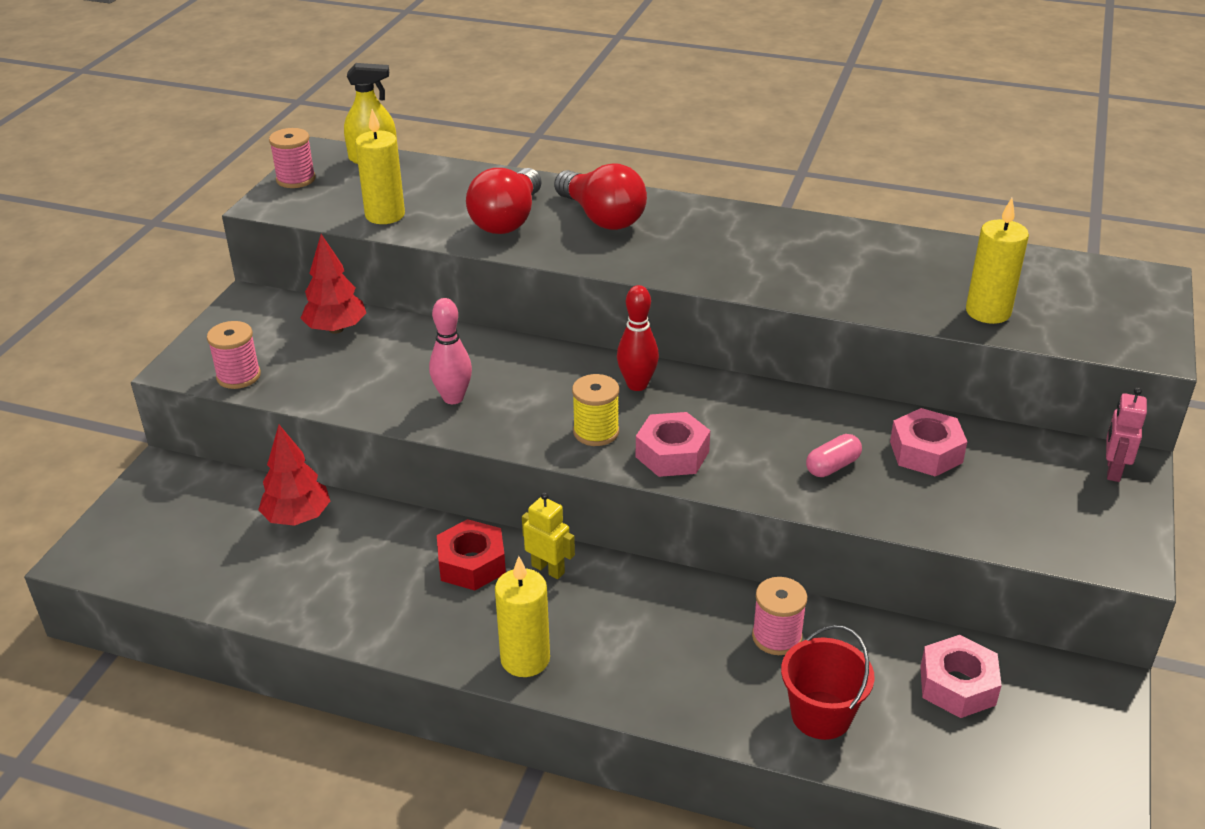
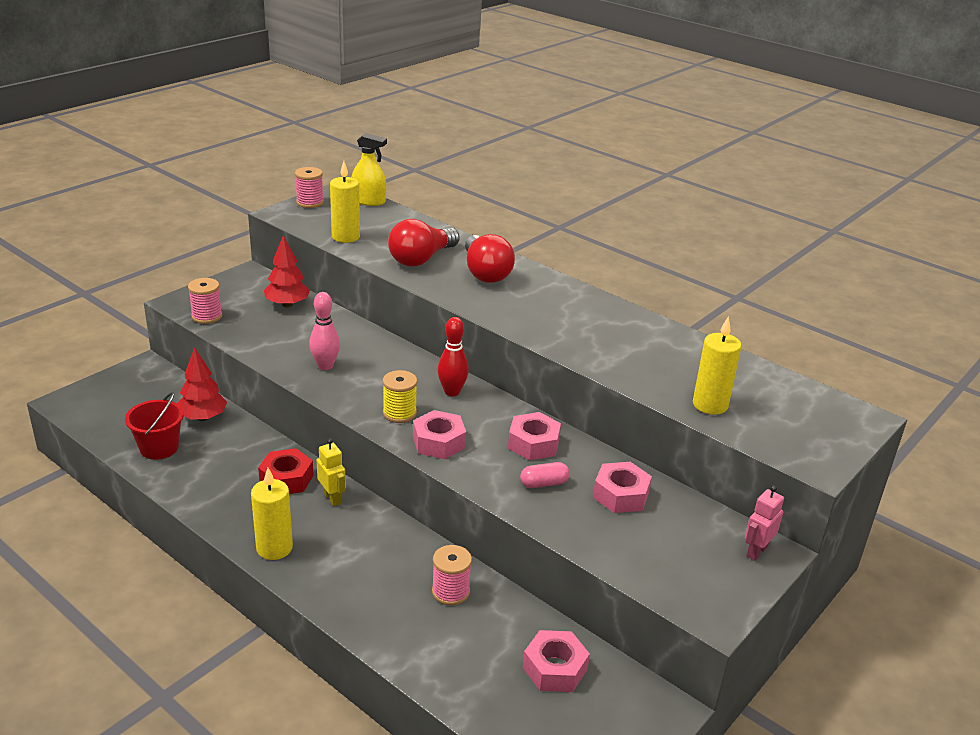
camera: 20 degrees right, 5 degrees down
red bucket [781,625,875,740] -> red bucket moved to [125,392,184,460]
none -> pink nut [508,412,561,461]

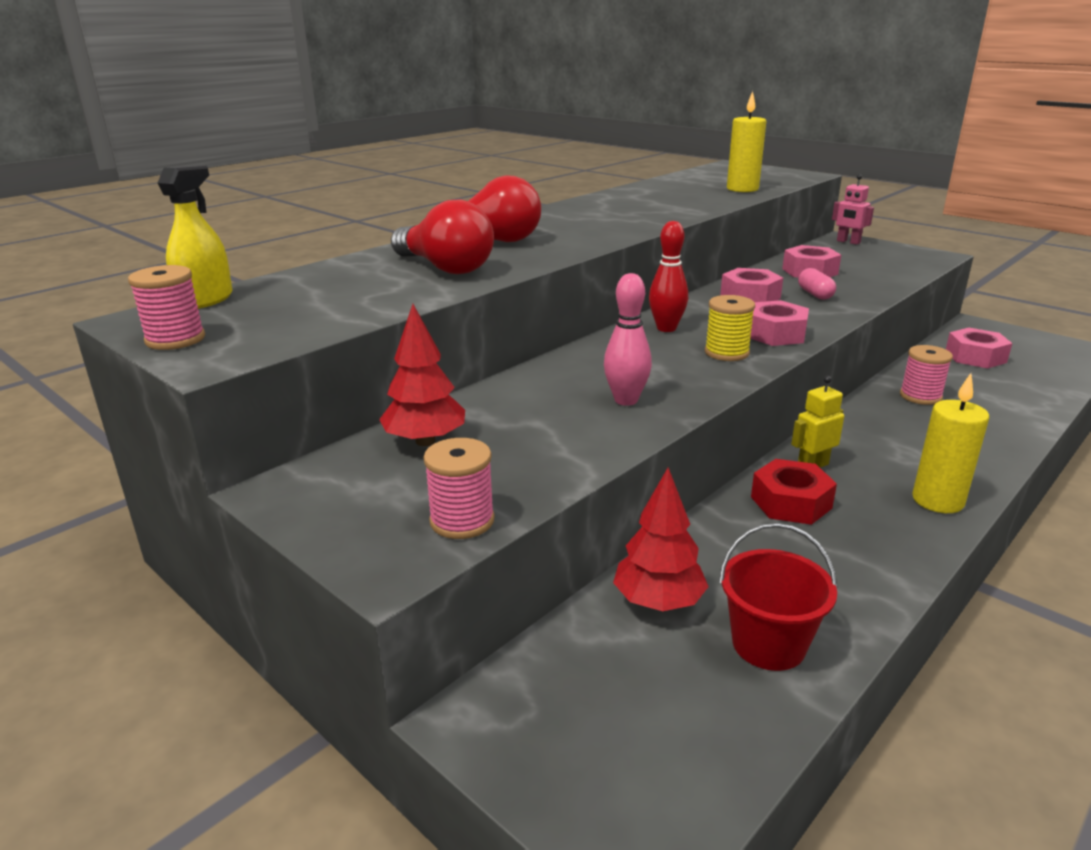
camera: 85 degrees left, 5 degrees down
yellow candle [330,161,360,243] -> none

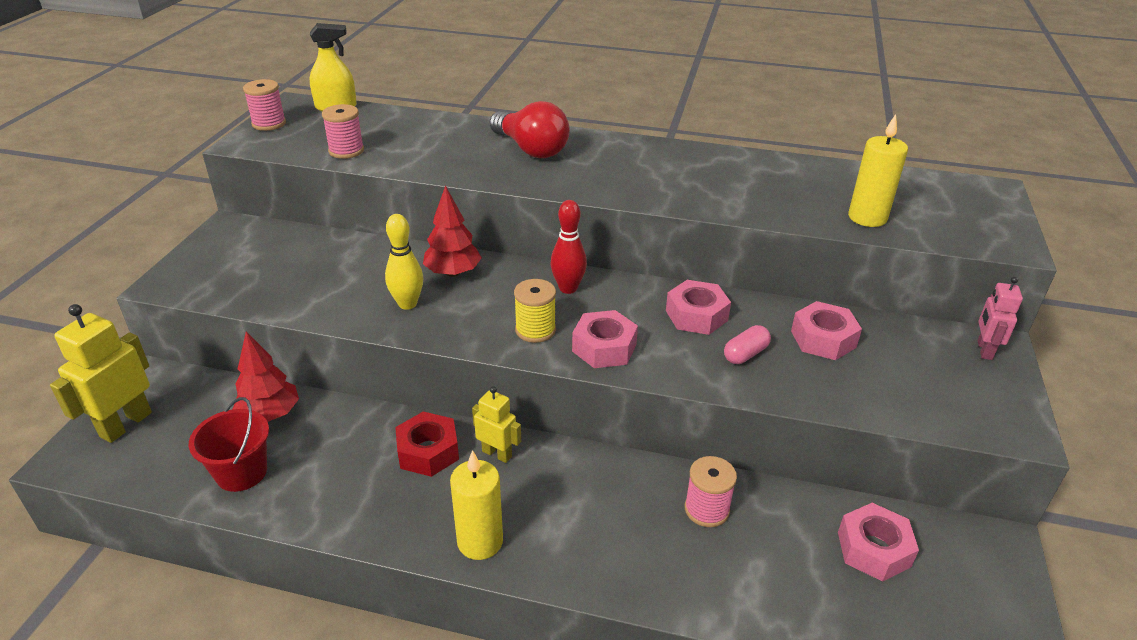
camera: 60 degrees right, 10 degrees up
red tree [379,304,465,446] -> red tree moved to [423,185,482,277]
red light bulb [391,199,494,274] -> none
pink spool [423,438,495,539] -> pink spool moved to [322,104,364,159]
pink bowling pin [604,273,652,406] -> yellow bowling pin [385,214,423,310]
none -> yellow robot [50,304,152,443]

